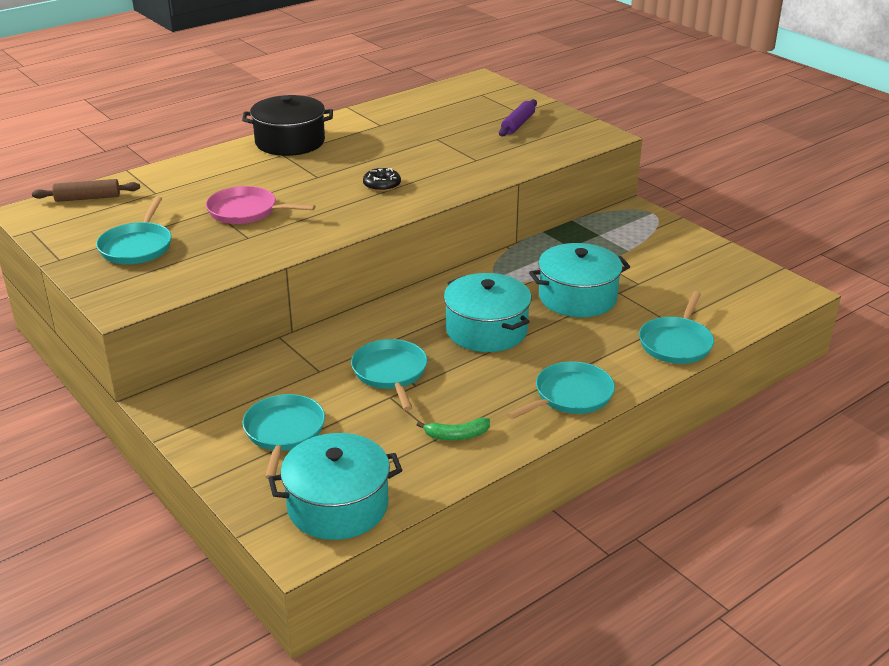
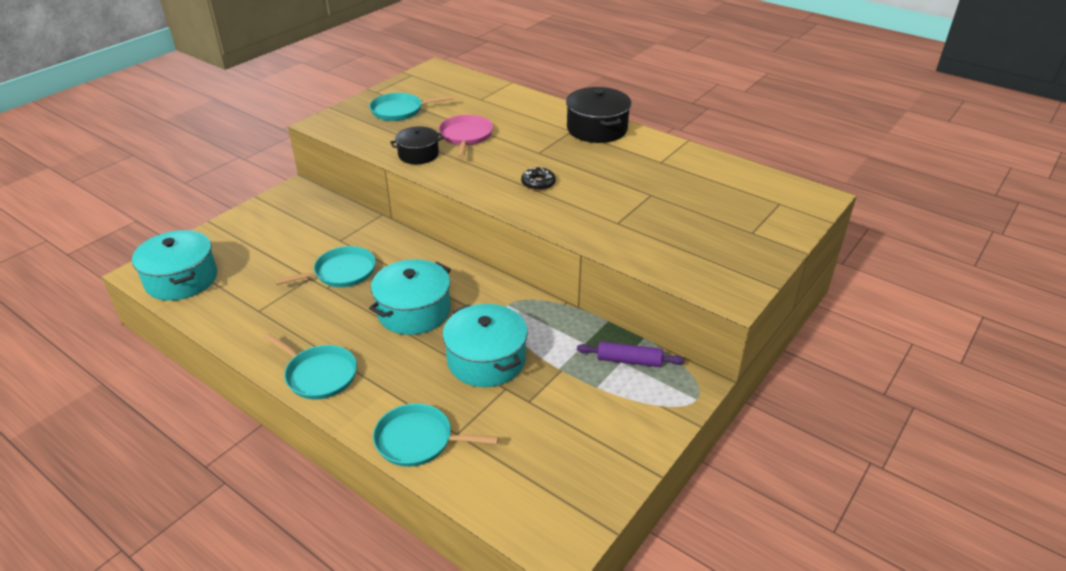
camera: 75 degrees right, 5 degrees up
brown rolling pin [32,179,140,202] -> none
turquoise pan [242,394,325,479] -> none
green banana [417,417,490,440] -> none
purple rolling pin [499,99,537,136] -> purple rolling pin moved to [577,341,685,367]
none -> black pot [390,126,444,164]

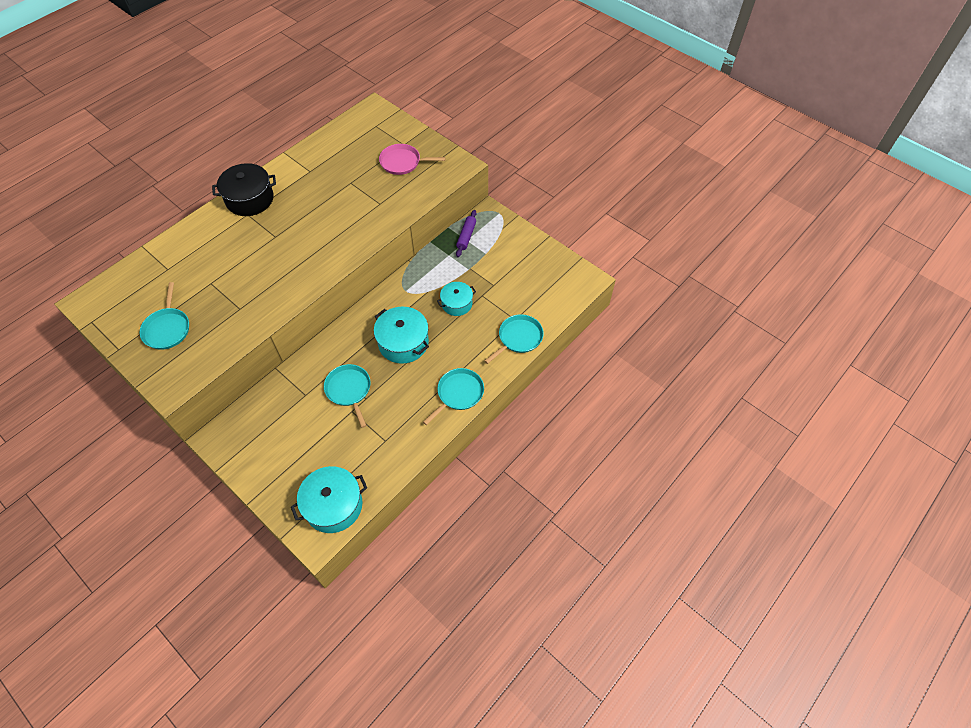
camera: 85 degrees left, 20 degrees up
turquoise pan [373,403,499,467] -> turquoise pan turned 150 degrees counterclockwise [484,314,544,364]
black pot [390,126,444,164] -> none
pink pan [439,115,493,157] -> pink pan moved to [379,144,445,175]
turquoise pot [443,304,528,387] -> turquoise pot [437,282,476,316], size x0.63
black donut [521,167,556,191] -> none

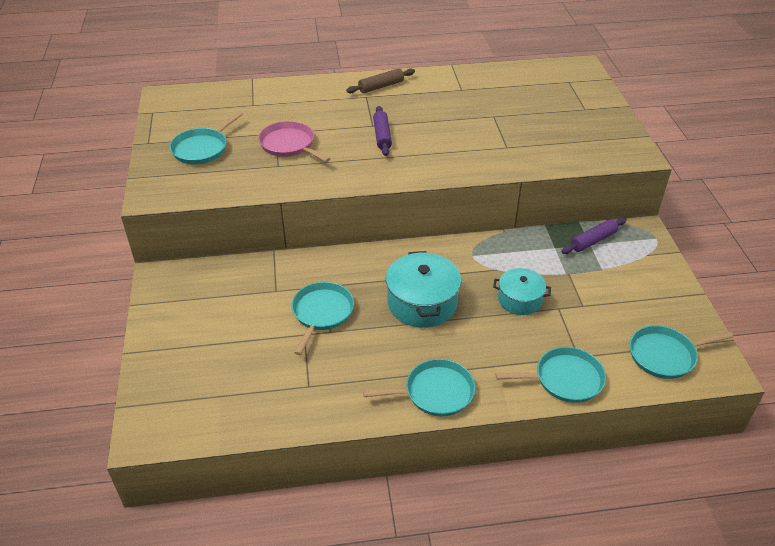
camera: 40 degrees right, 15 degrees down
black pot [212,163,276,216] -> brown rolling pin [346,68,415,93]
turquoise pot [291,466,367,533] -> none
pink pan [379,144,445,175] -> pink pan moved to [258,121,330,162]
none -> purple rolling pin [373,106,392,156]
none -> turquoise pan [630,325,734,379]

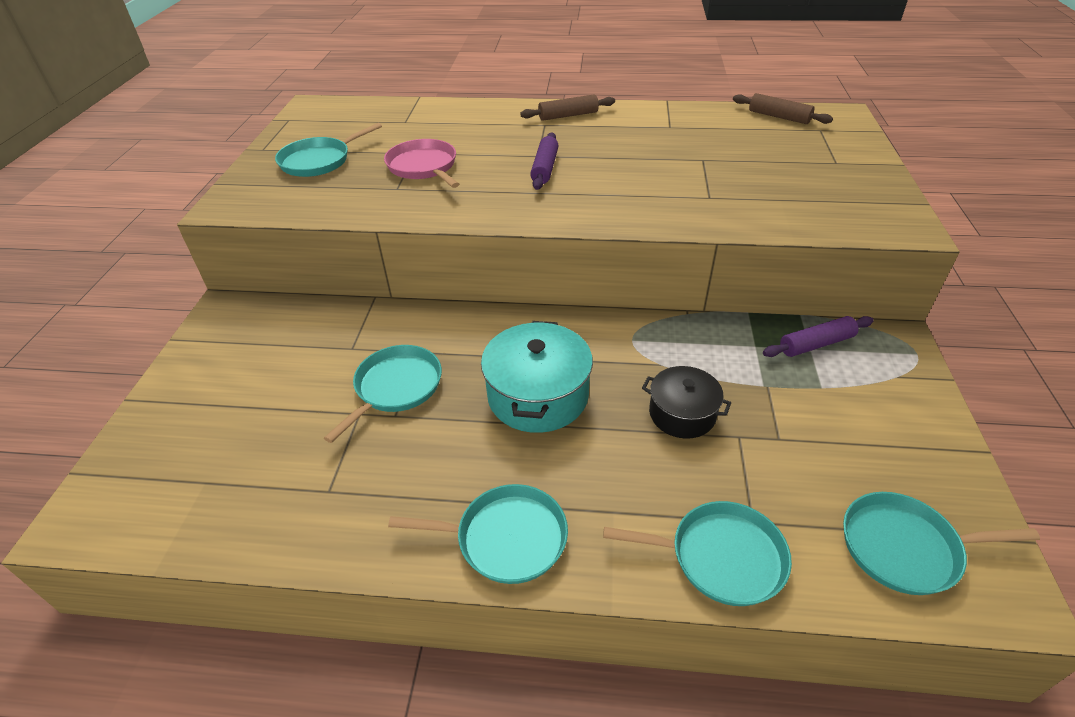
camera: 15 degrees right, 0 degrees up
turquoise pot [493,268,551,315] -> black pot [642,366,731,439]
none -> brown rolling pin [733,93,833,124]

